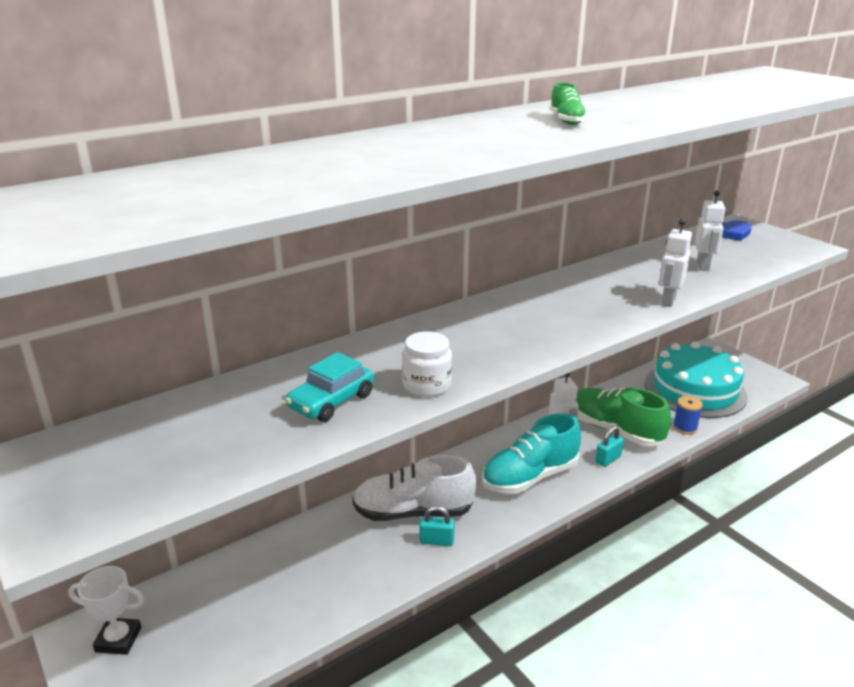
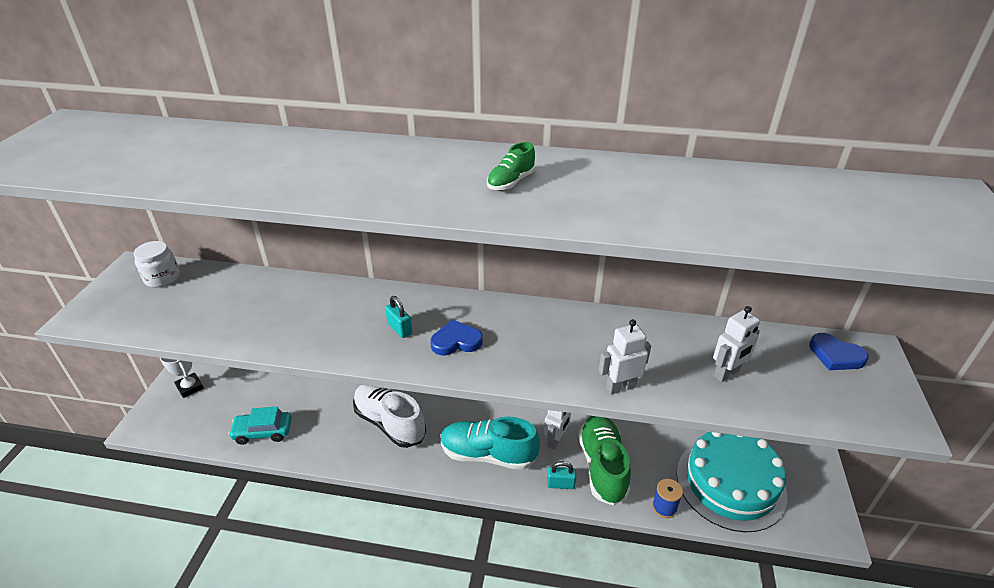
camera: 45 degrees right, 10 degrees up
turquoise car [285,352,374,422] -> turquoise car moved to [228,407,292,445]
white jar [402,331,452,397] -> white jar moved to [134,241,180,287]
turquoise padlock [419,506,455,546] -> turquoise padlock moved to [385,296,412,338]
none -> blue heart [430,319,482,355]

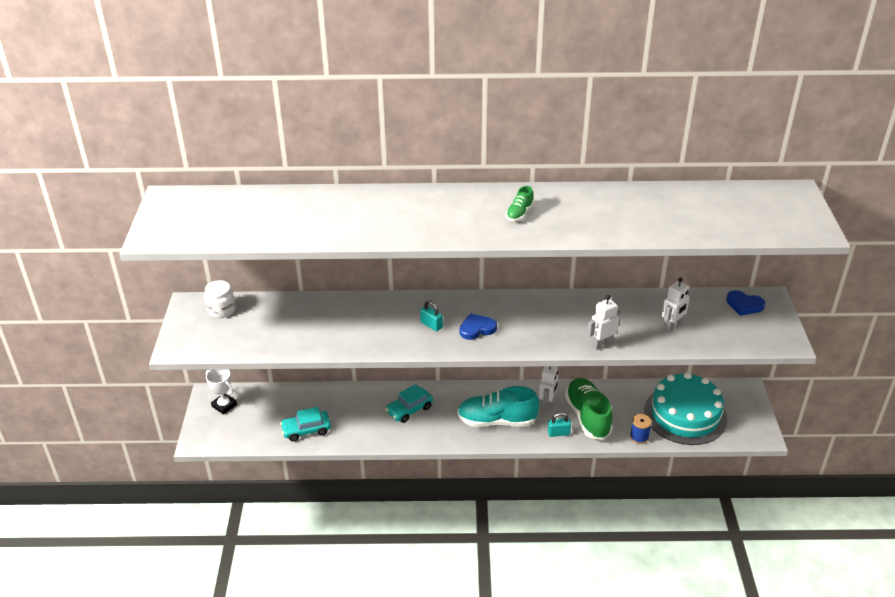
camera: 10 degrees left, 0 degrees up
white shoe [353,385,426,448] -> turquoise car [386,384,433,423]

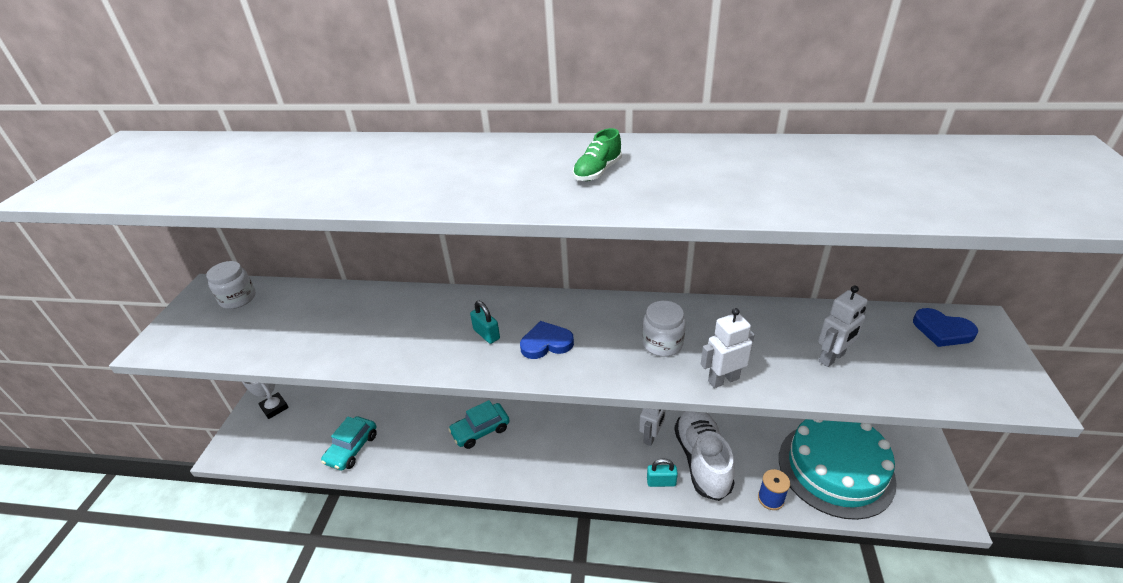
camera: 10 degrees right, 0 degrees up
turquoise car [280,407,331,442] -> turquoise car turned 60 degrees counterclockwise [321,416,377,470]
turquoise shoe [457,386,540,427] -> none
green shoe [565,378,613,440] -> white shoe [674,411,735,501]
none -> white jar [642,301,686,357]

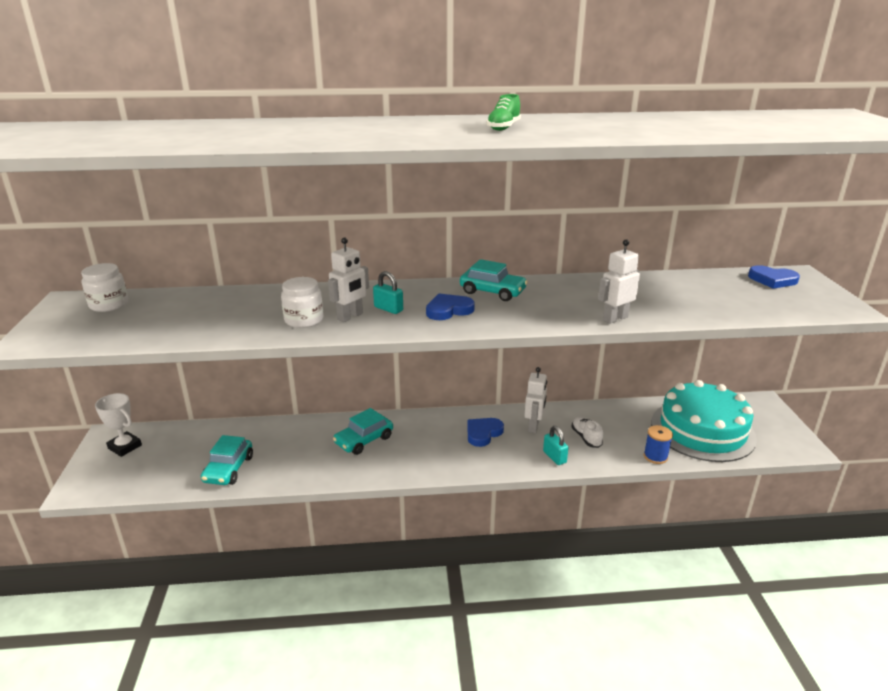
camera: 15 degrees left, 10 degrees down
white jar [642,301,686,357] -> white jar moved to [281,277,323,328]
turquoise padlock [647,458,678,487] -> turquoise padlock turned 75 degrees clockwise [543,426,569,465]
white shoe [674,411,735,501] -> white shoe [572,416,603,448], size x0.47
white robot [818,286,868,367] -> white robot moved to [328,238,369,322]
none -> turquoise car [460,259,528,301]
none -> blue heart [468,418,504,447]

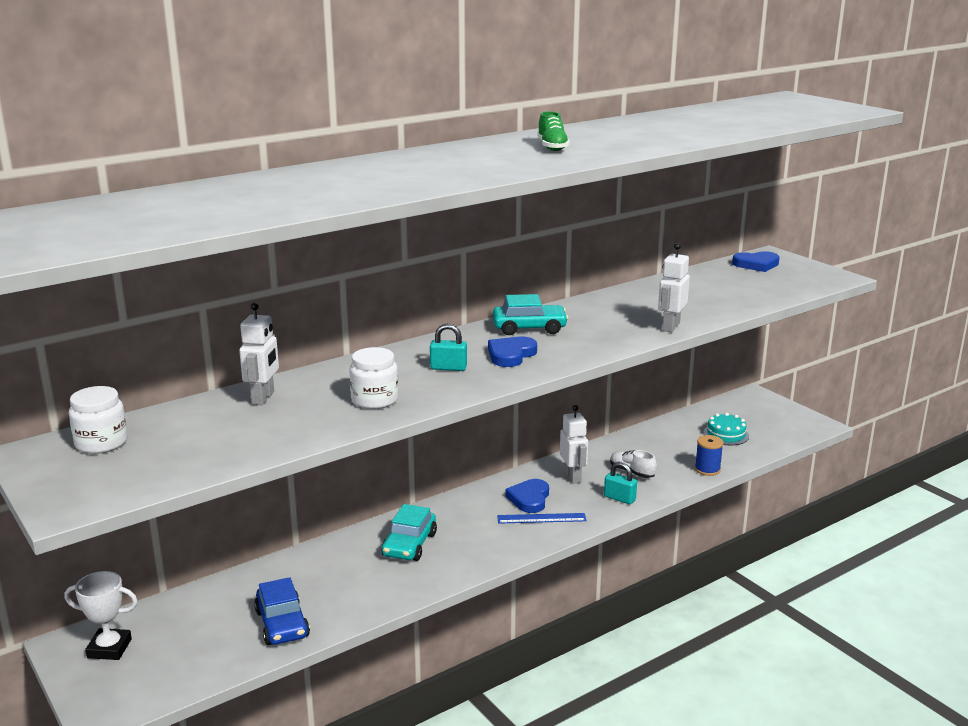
camera: 30 degrees left, 5 degrees down
turquoise car [201,435,253,485] -> blue car [254,577,310,645]
white robot [328,238,369,322] -> white robot moved to [239,303,279,405]
turquoise cake [651,380,757,462] -> turquoise cake [703,413,749,445], size x0.42
none -> blue ruler [497,513,587,524]

